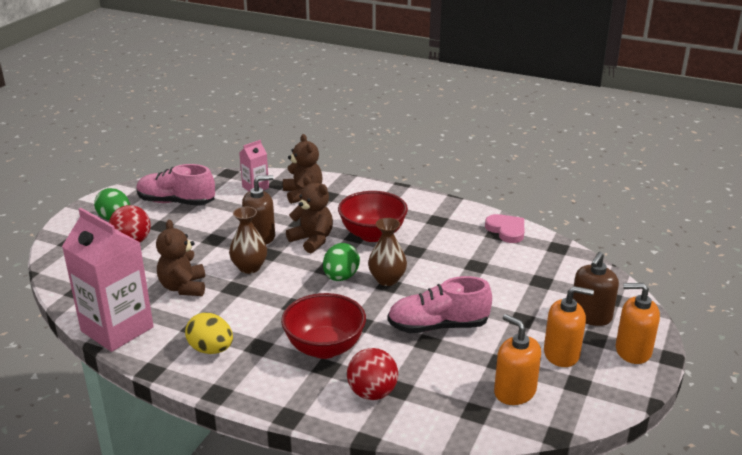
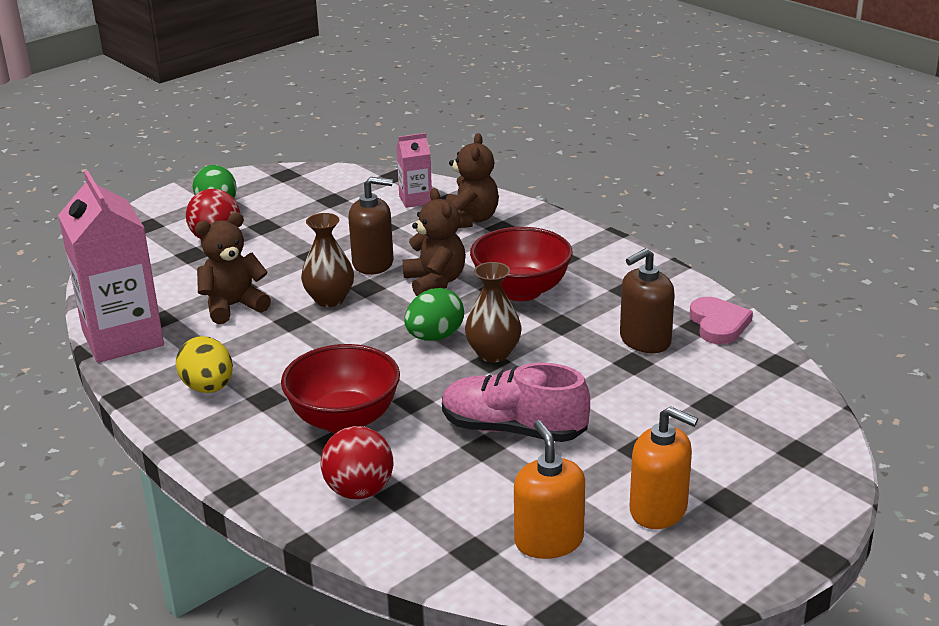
camera: 25 degrees right, 0 degrees up
pink shoe [136,164,215,206] -> none
brown teddy bear [156,220,205,296] -> brown teddy bear turned 45 degrees clockwise [195,212,271,324]
brown soap dispenser [573,252,619,326] -> brown soap dispenser moved to [620,248,675,353]
orange soap dispenser [616,283,660,364] -> none

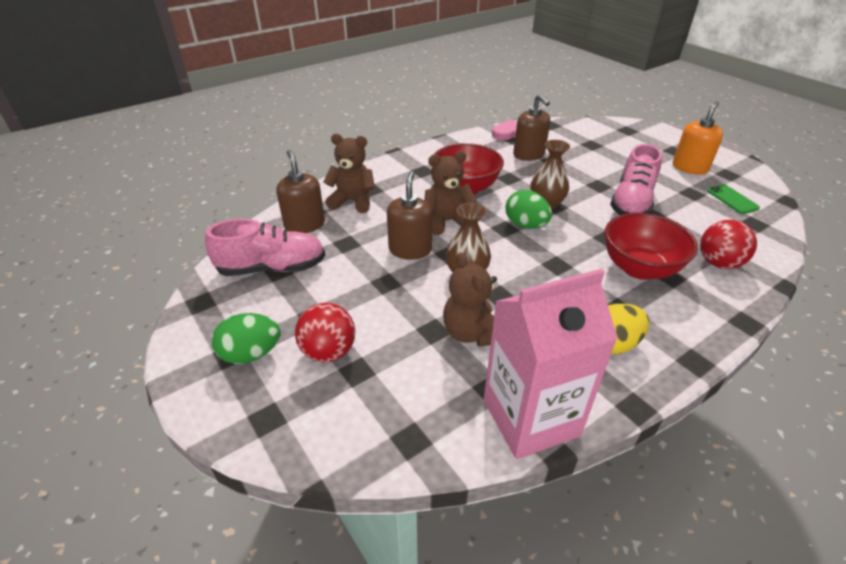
camera: 85 degrees left, 10 degrees up
pink carton [396,133,432,208] -> brown soap dispenser [276,150,325,233]
orange soap dispenser [514,420,585,559] -> green phone [707,184,760,214]
none -> pink shoe [205,219,325,276]

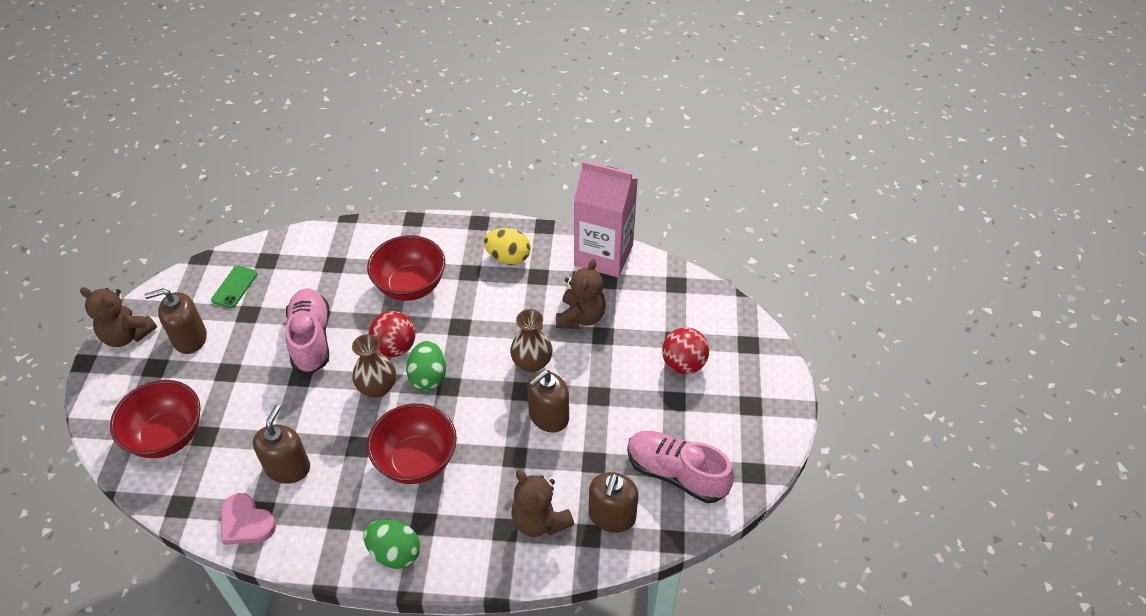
camera: 140 degrees left, 10 degrees up
green egg [212,313,281,364] -> green egg moved to [363,519,420,569]
brown teddy bear [424,151,477,235] -> brown teddy bear moved to [80,287,157,347]
pink shoe [610,144,662,215] -> pink shoe turned 75 degrees counterclockwise [285,288,329,374]
orange soap dispenser [673,101,723,175] -> brown soap dispenser [144,288,207,354]
red ball [700,220,757,269] -> red ball moved to [369,311,416,357]
none -> red bowl [110,380,201,458]

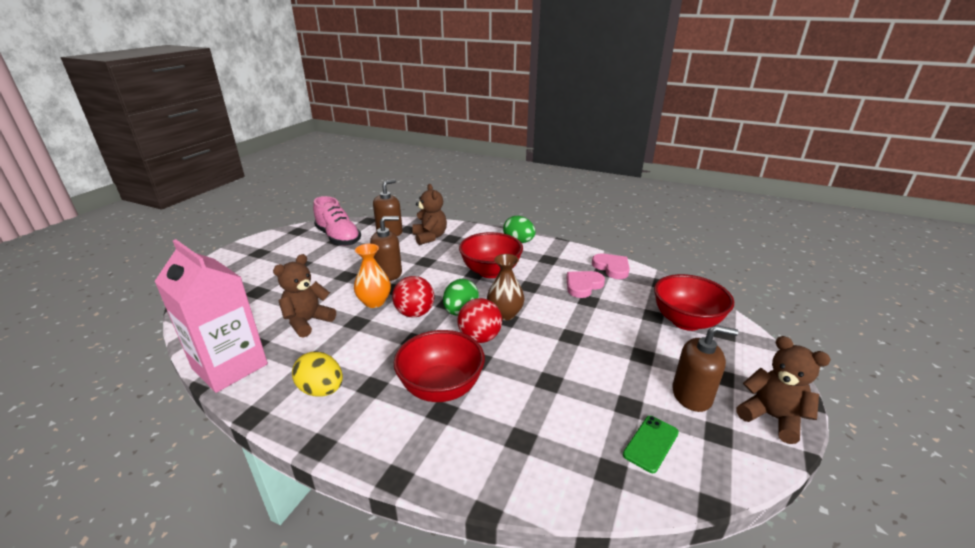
camera: 160 degrees left, 20 degrees down
brown soap dispenser [253,405,310,484] -> pink heart [567,271,605,298]
pink shoe [285,288,329,374] -> none
brown vase [510,309,553,373] -> orange vase [354,244,391,308]
red ball [662,327,709,374] -> red ball moved to [392,276,434,318]

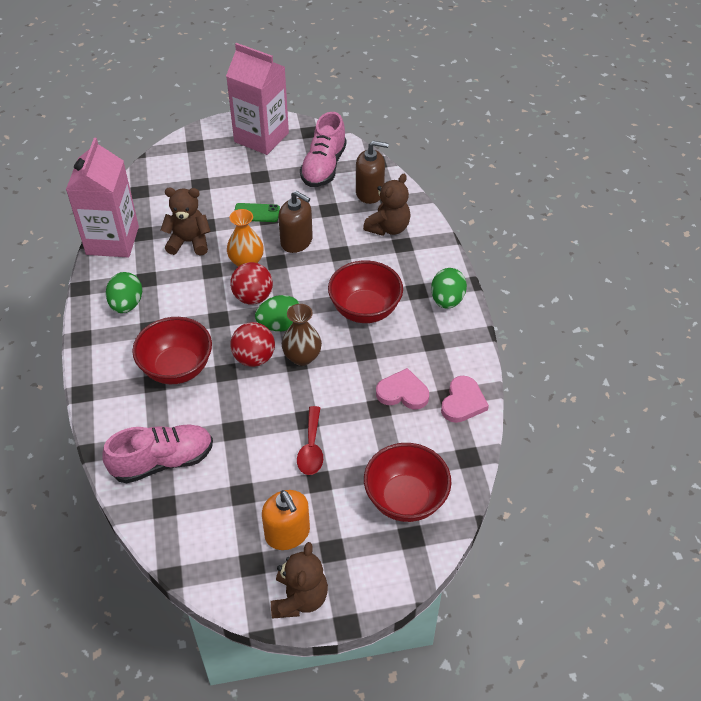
camera: 55 degrees right, 20 degrees up
yellow egg [292,351,343,397] -> green egg [106,272,142,313]
green phone [623,416,679,473] -> green phone moved to [234,203,280,222]
brown soap dispenser [672,325,738,412] -> orange soap dispenser [262,490,310,550]
none -> pink shoe [103,425,213,484]
none -> pink carton [226,43,289,155]
none -> red spoon [297,406,323,475]

